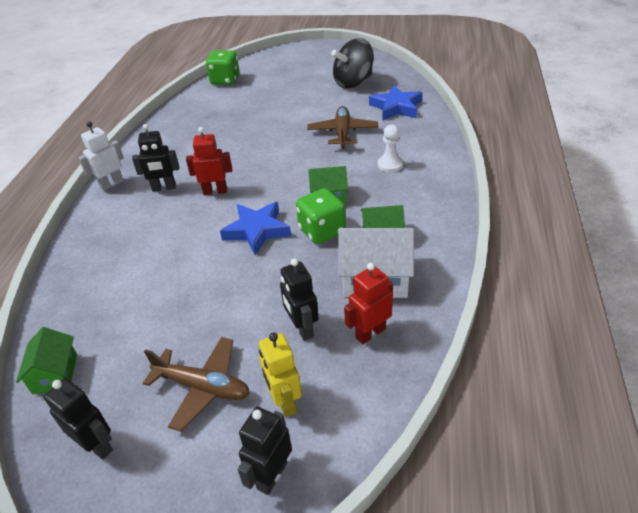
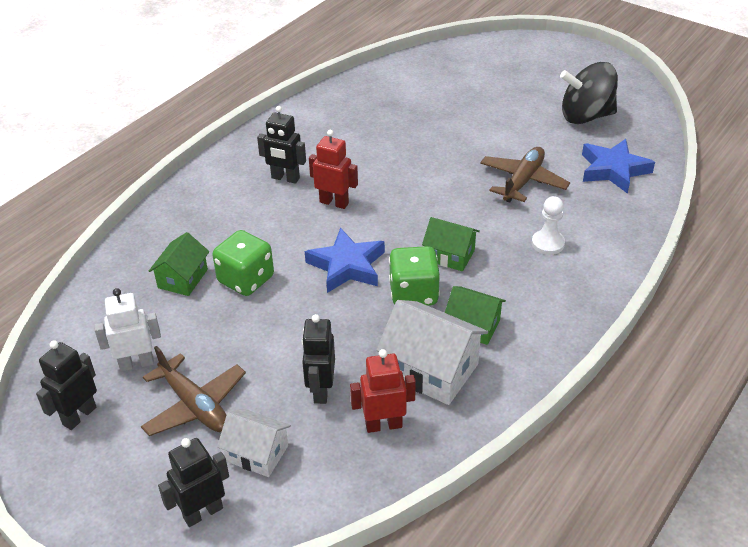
camera: 25 degrees right, 0 degrees up
green house [16,327,77,394] -> green house moved to [149,232,210,296]
black robot [44,378,113,460] -> black robot turned 120 degrees counterclockwise [36,340,97,430]
white robot [78,121,124,191] -> white robot moved to [94,288,161,372]
green dice [206,50,240,85] -> green dice moved to [212,230,274,296]
yellow robot [259,333,302,417] -> white house [217,408,291,477]

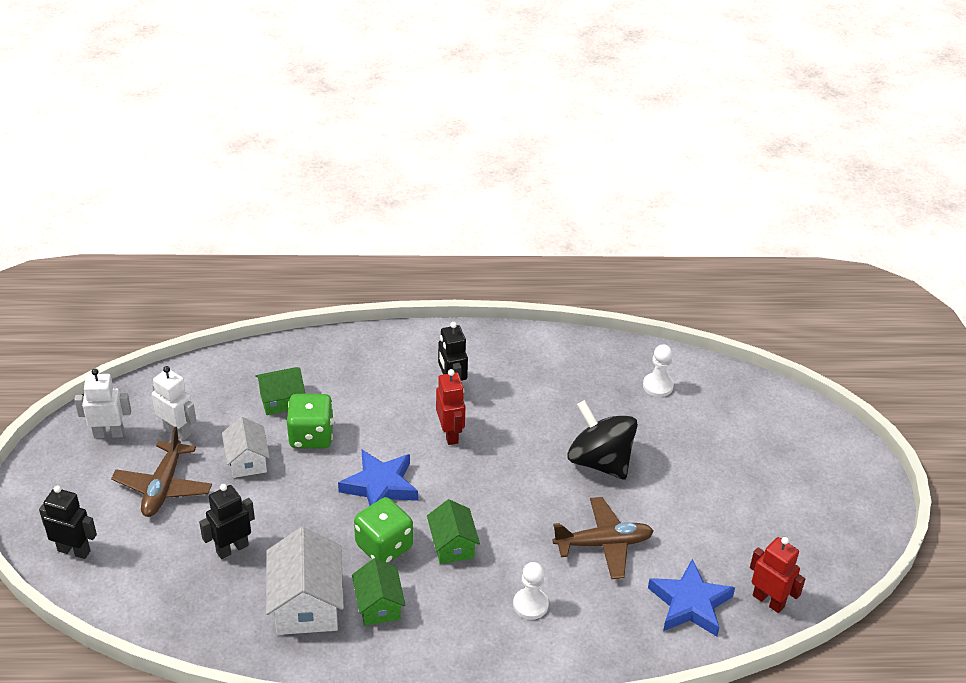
camera: 50 degrees right, 0 degrees up
black robot [36,340,97,430] -> white robot [74,369,131,438]
white house [217,408,291,477] -> white house moved to [222,417,270,478]
red robot [350,349,416,433] -> red robot moved to [750,537,805,613]
black spinning top [560,62,618,124] -> black spinning top moved to [567,400,638,480]
none -> white pawn [643,344,674,397]

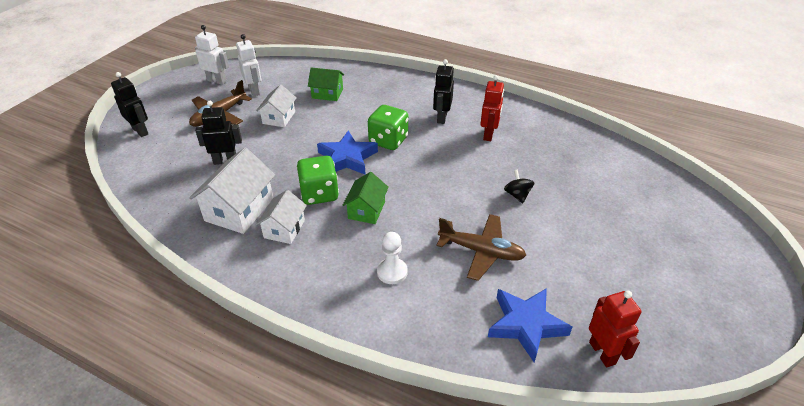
camera: 30 degrees right, 0 degrees up
green dice [287,394,334,448] -> green dice moved to [368,105,408,150]
green house [352,558,406,626] -> white house [256,190,307,244]
red robot [436,369,465,445] -> red robot moved to [480,75,504,141]
black spinning top [567,400,638,480] -> black spinning top [504,170,534,203], size x0.46
white pawn [643,344,674,397] -> none

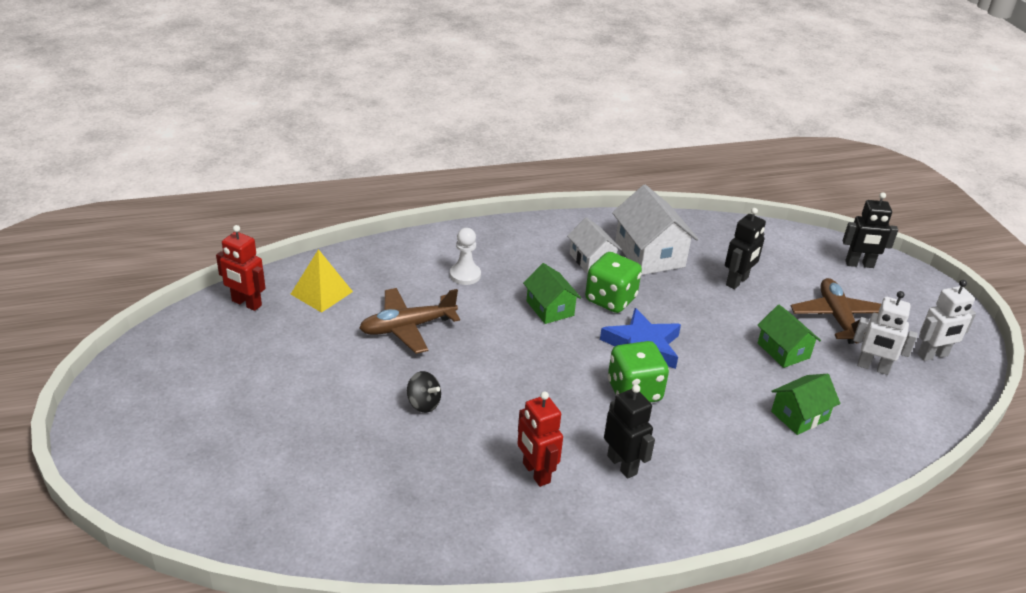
camera: 135 degrees right, 5 degrees down
white house [256,84,296,127] -> green house [758,305,821,368]
blue star [488,288,572,362] -> yellow pyramid [291,249,353,313]

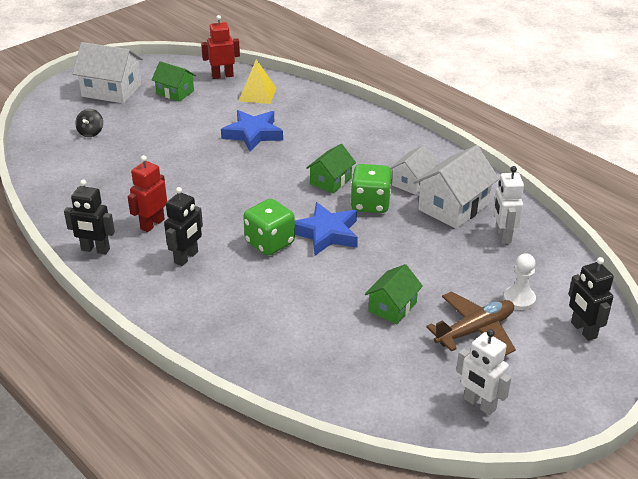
camera: 65 degrees right, 0 degrees up
red robot [216,225,266,311] -> red robot turned 75 degrees clockwise [201,15,240,79]
brown plane [359,288,460,354] -> blue star [221,110,283,152]
black spinning top [407,371,441,413] -> black spinning top moved to [75,109,103,137]
white pawn [450,228,481,285] -> white pawn moved to [503,253,536,310]
black robot [725,208,766,289] -> black robot moved to [64,179,115,254]
green house [771,374,840,435] -> green house moved to [152,61,196,101]
white robot [853,291,918,375] -> white robot moved to [493,166,524,244]
none -> white house [73,42,143,104]

